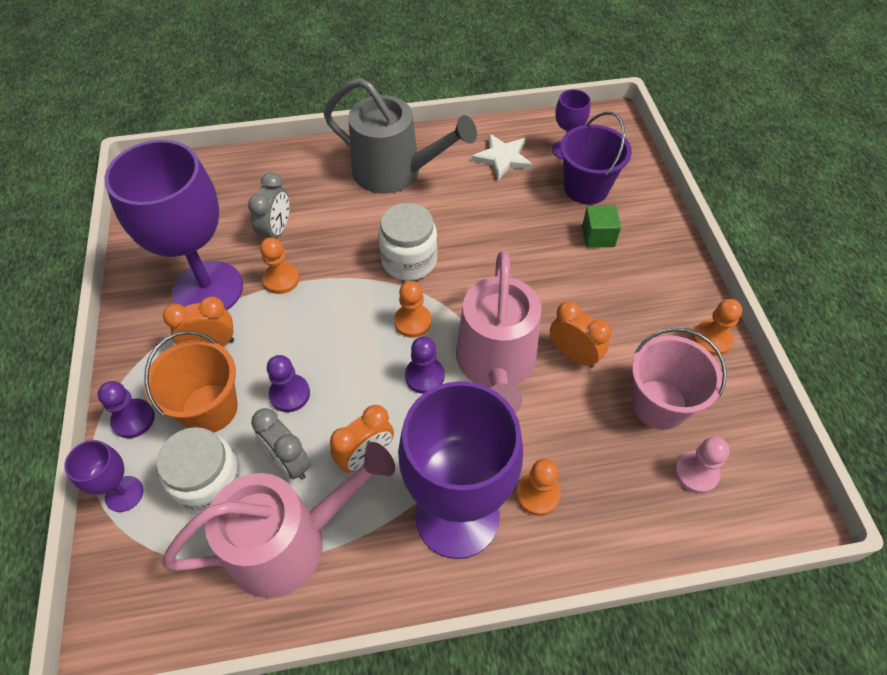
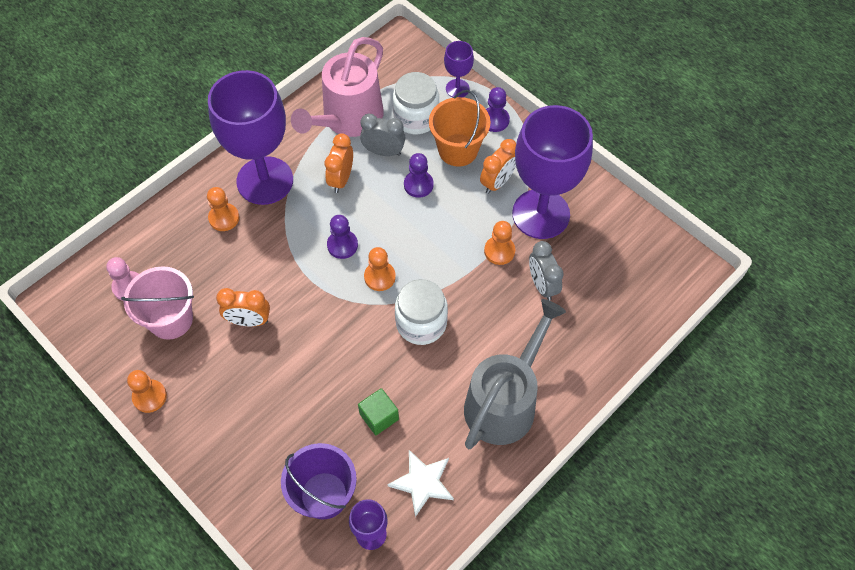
camera: 145 degrees right, 5 degrees up
grey watering can [324,78,477,194] -> grey watering can turned 135 degrees clockwise [464,299,566,449]
pink watering can [456,251,541,414] -> none
green cube [582,205,621,248] -> green cube moved to [358,388,399,435]

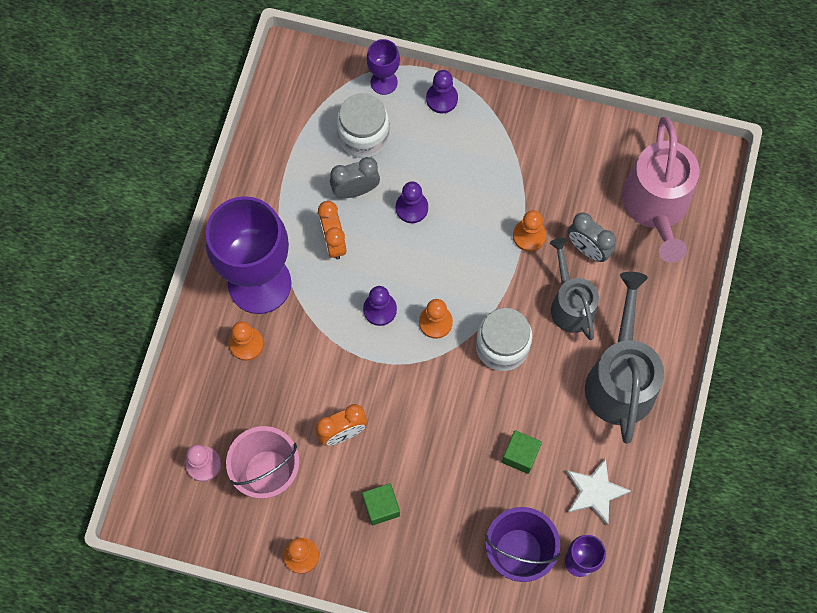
camera: 30 degrees left, 10 degrees up
pink watering can [291,37,384,137] -> pink watering can moved to [622,117,700,263]
orange bucket [429,90,490,167] -> none
orange clock [480,139,516,194] -> none
purple goblet [512,105,593,239] -> none
none -> green cube [362,483,400,525]
none -> grey watering can [550,238,599,340]

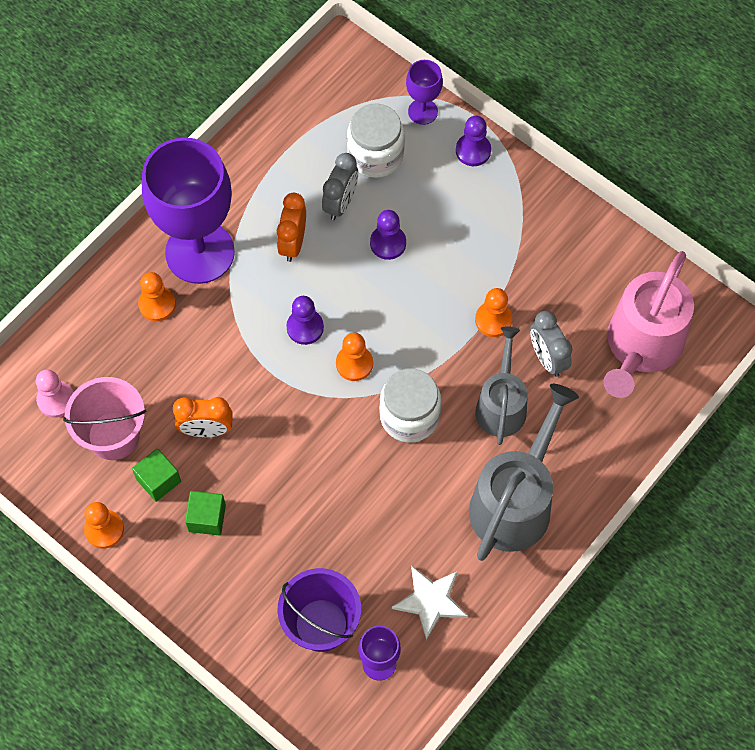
camera: 25 degrees right, 5 degrees down
grey clock [330,157,380,198] -> grey clock turned 105 degrees clockwise [322,153,358,220]
green cube [502,430,542,474] -> green cube moved to [132,448,181,502]

